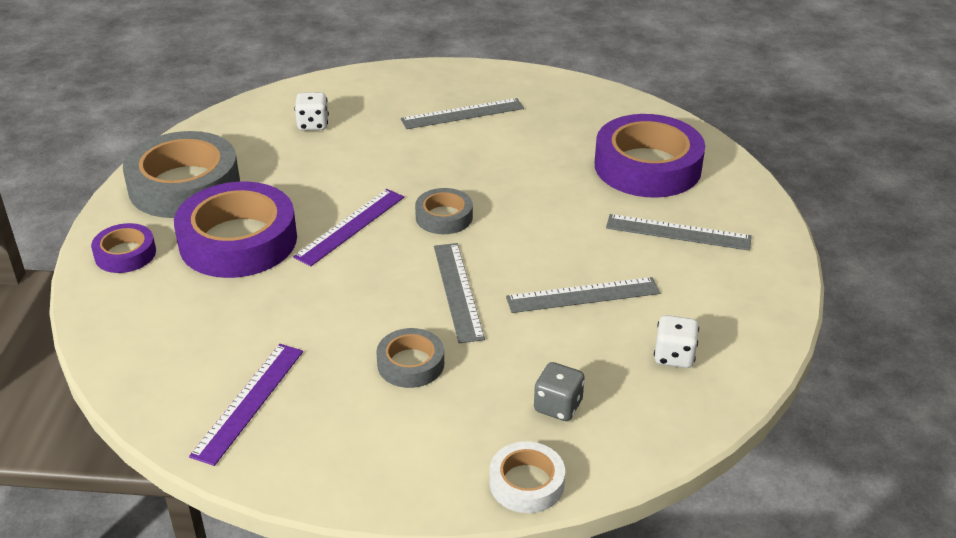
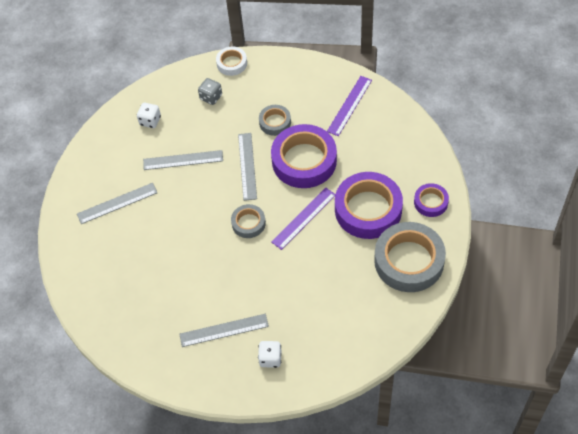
camera: 170 degrees left, 20 degrees up
white dice [294,92,329,131] -> white dice moved to [258,341,282,368]
purple tape [595,114,705,198] -> purple tape moved to [271,124,337,188]
grey ruler [606,214,752,251] -> grey ruler turned 45 degrees counterclockwise [77,183,158,224]

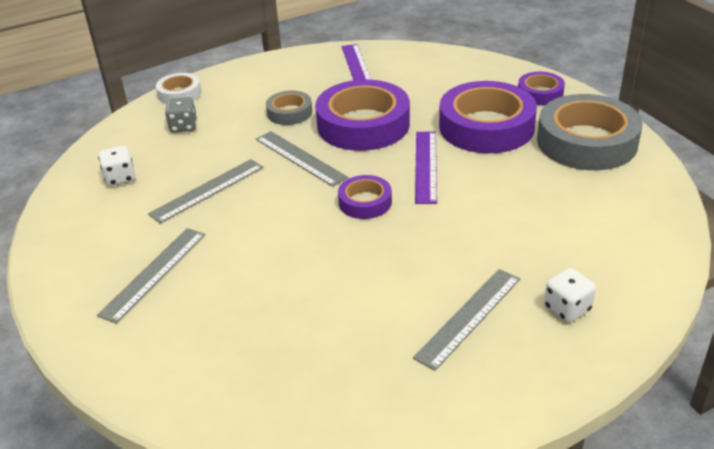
camera: 40 degrees left, 20 degrees down
grey tape [231,204,266,238] -> purple tape [338,175,392,219]

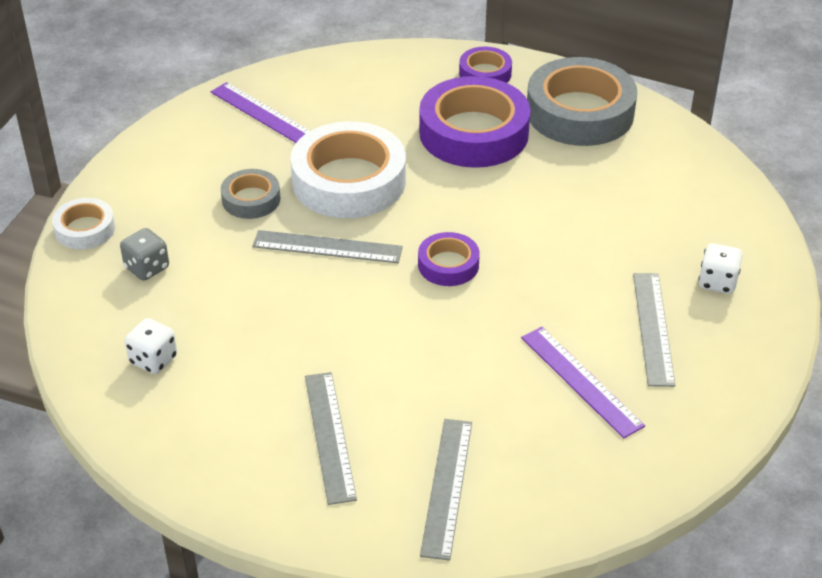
camera: 40 degrees left, 5 degrees up
grey ruler [148,159,264,224] -> grey ruler moved to [420,419,472,561]
purple tape [315,80,410,151] -> white tape [290,121,406,218]
purple ruler [415,132,437,204] -> purple ruler moved to [521,327,645,438]

